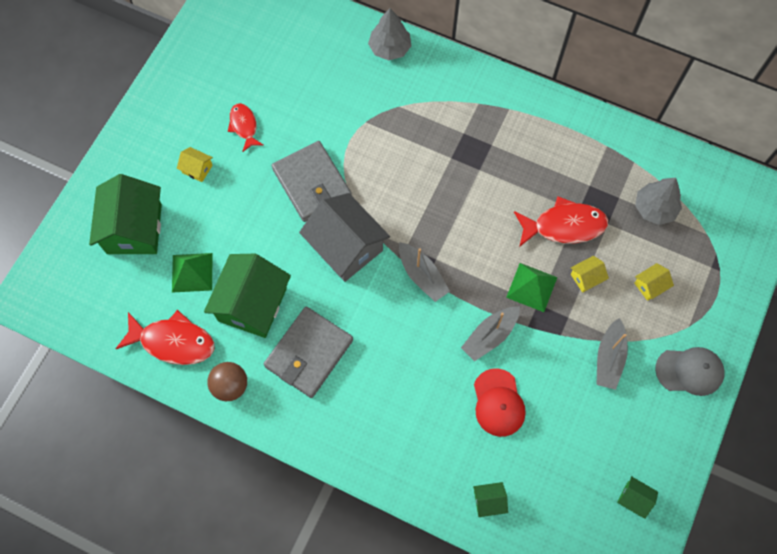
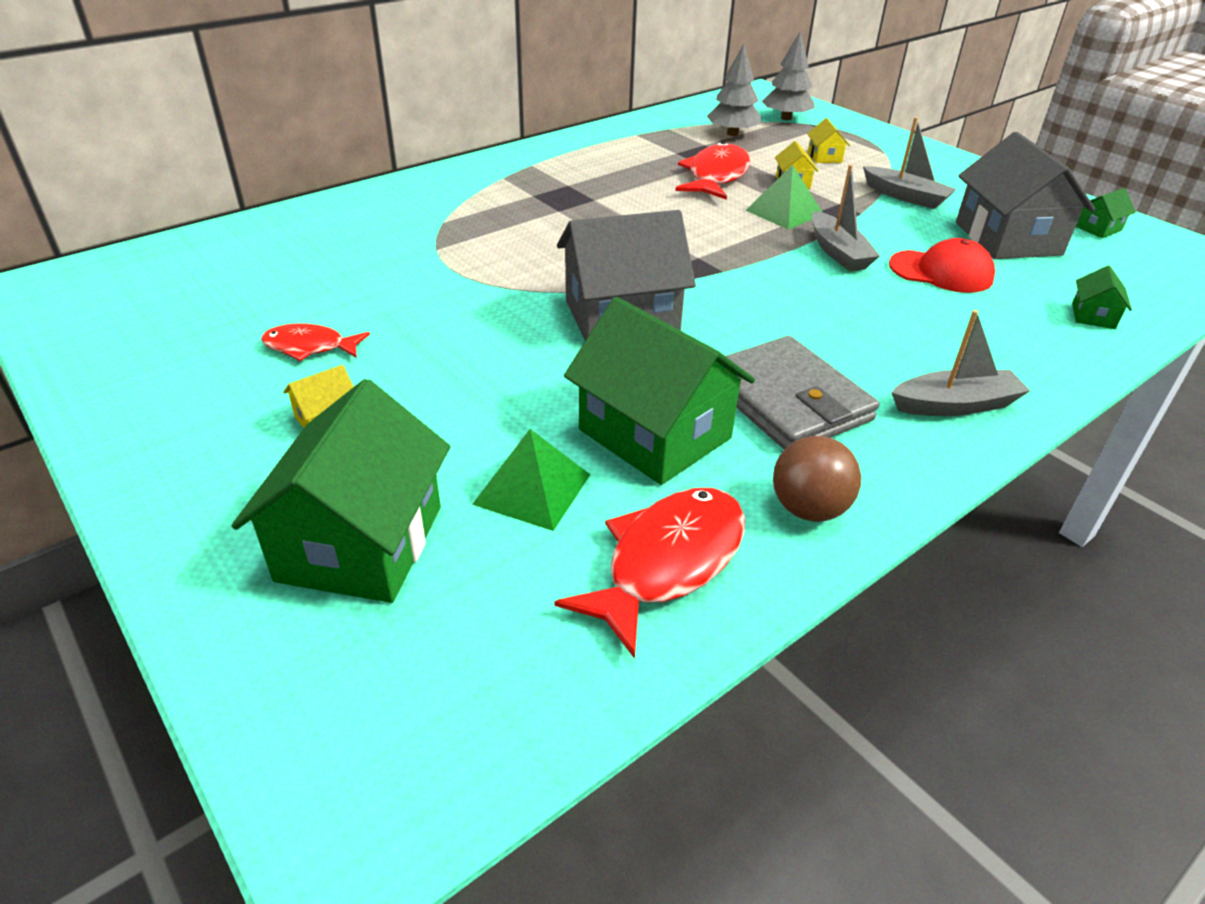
camera: 65 degrees left, 30 degrees down
green house [89,174,162,254] -> green house turned 75 degrees clockwise [232,379,450,603]
grey wallet [272,141,352,222] -> none
grey tree [368,8,411,60] -> grey tree moved to [762,32,815,120]
grey boat [399,242,450,302] -> grey boat moved to [891,310,1030,416]
grey cap [655,347,725,396] -> none
none -> grey house [956,132,1096,259]

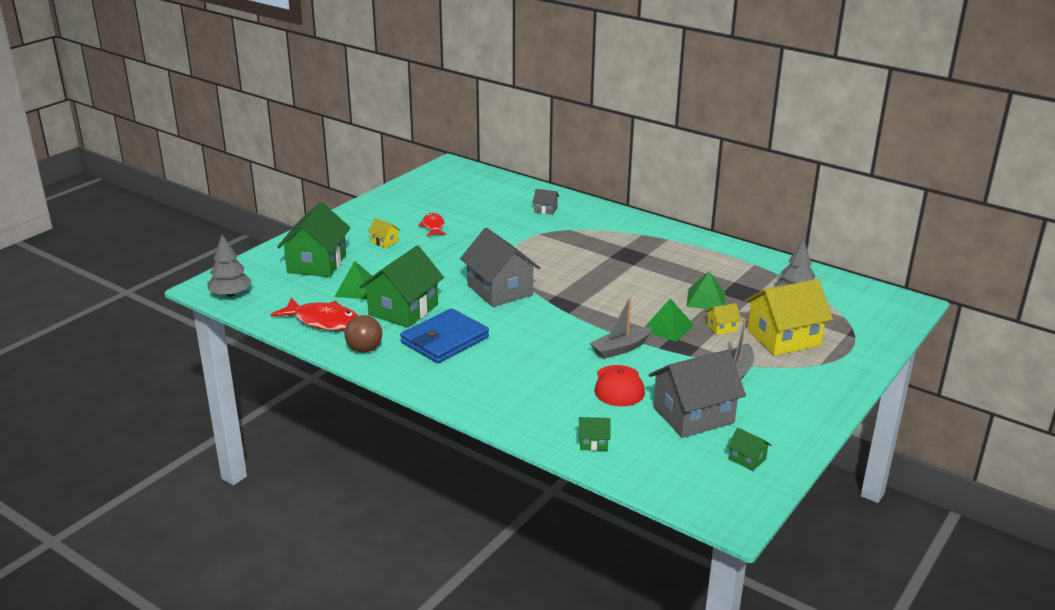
camera: 75 degrees right, 10 degrees down
green house [232,379,450,603] -> green house turned 75 degrees counterclockwise [277,202,351,277]
red fish [675,142,750,200] -> green pyramid [686,271,725,309]
grey wallet [726,336,879,449] -> blue wallet [400,308,489,363]
grey tree [762,32,815,120] -> grey tree moved to [207,235,252,297]
yellow house [807,118,850,163] -> yellow house [745,279,833,356], size x2.31
grey boat [891,310,1030,416] -> none
none -> grey house [533,189,559,215]

